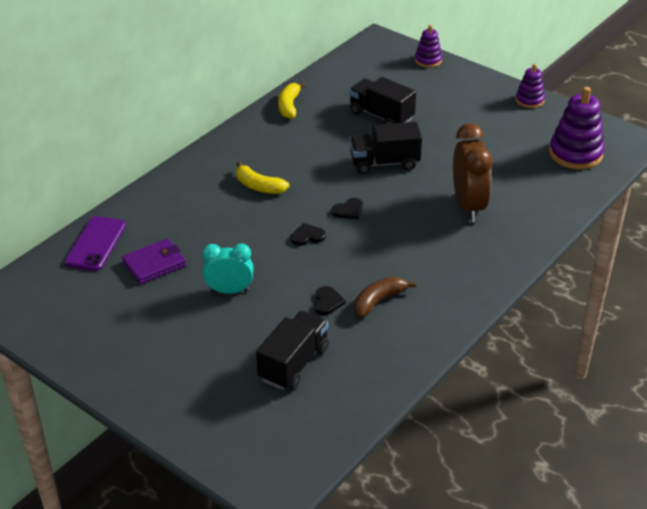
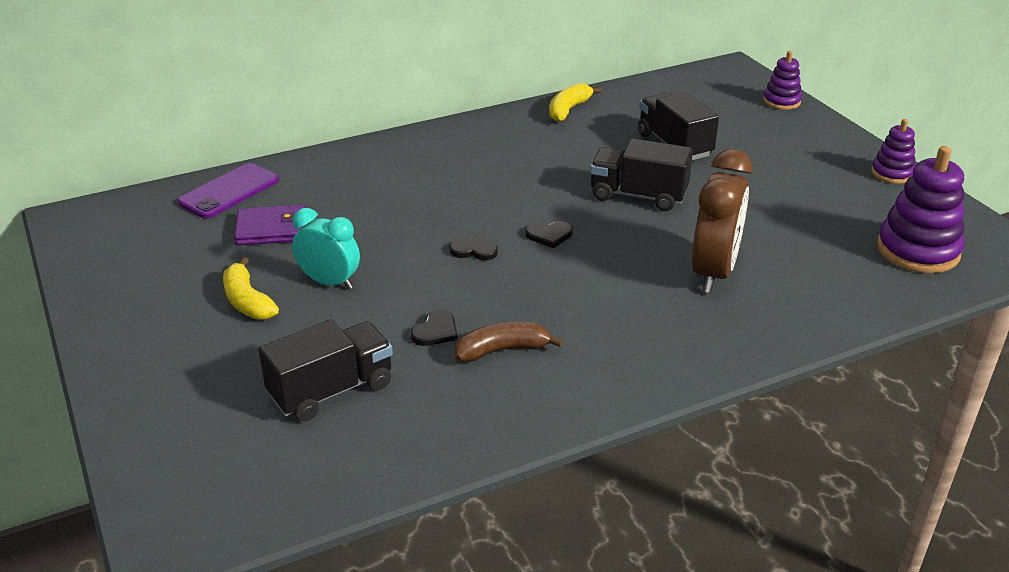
camera: 25 degrees right, 5 degrees down
yellow banana [236,161,289,194] -> yellow banana moved to [223,257,279,320]

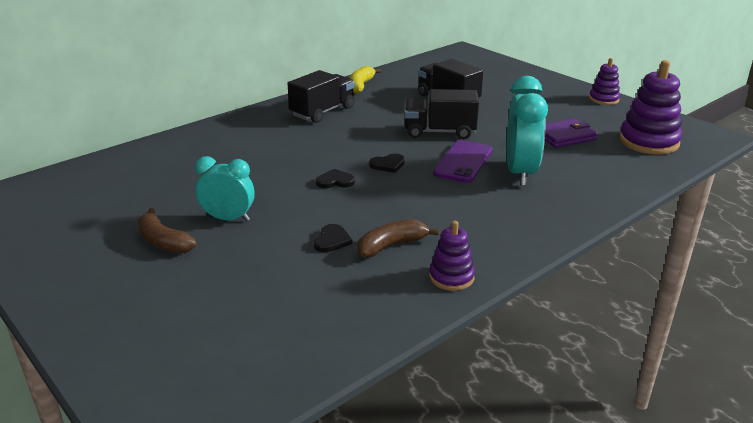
camera: 15 degrees left, 5 degrees down
purple phone [178,163,279,219] -> purple phone moved to [433,140,493,183]
yellow banana [223,257,279,320] -> brown banana [138,208,197,253]
purple wallet [234,204,306,246] -> purple wallet moved to [545,118,598,148]
black truck [258,320,393,422] -> black truck moved to [287,70,355,123]
brown clock [692,149,752,293] -> turquoise clock [507,76,548,186]
purple stacking toy [763,51,802,110] -> purple stacking toy moved to [429,221,475,291]

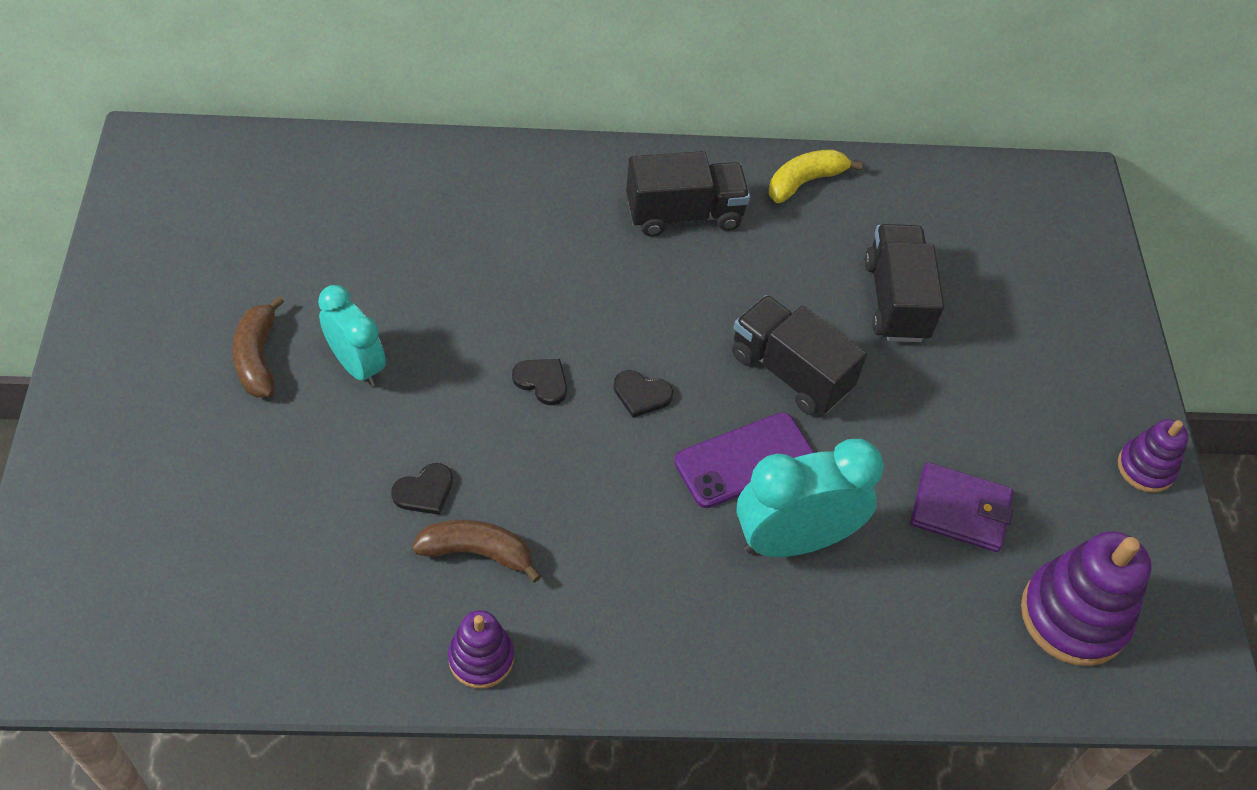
camera: 35 degrees right, 25 degrees up
turquoise clock [507,76,548,186] -> turquoise clock turned 150 degrees counterclockwise [736,439,884,557]

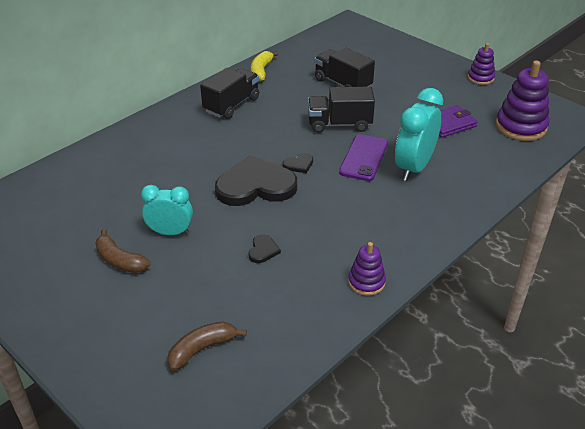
camera: 40 degrees left, 15 degrees down
brown banana [412,520,541,583] -> brown banana moved to [167,322,247,371]
black heart [512,359,567,405] -> black heart [215,155,297,206], size x2.42

